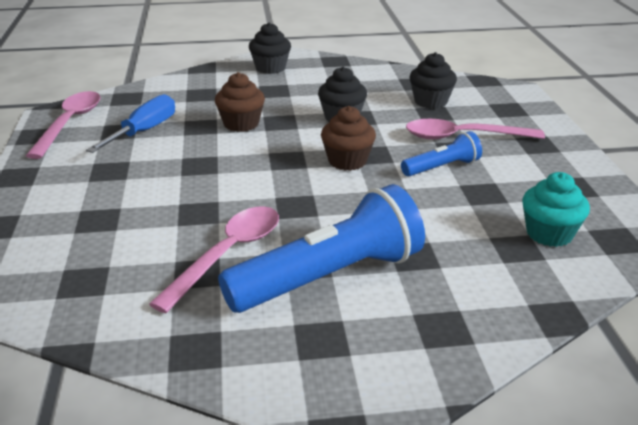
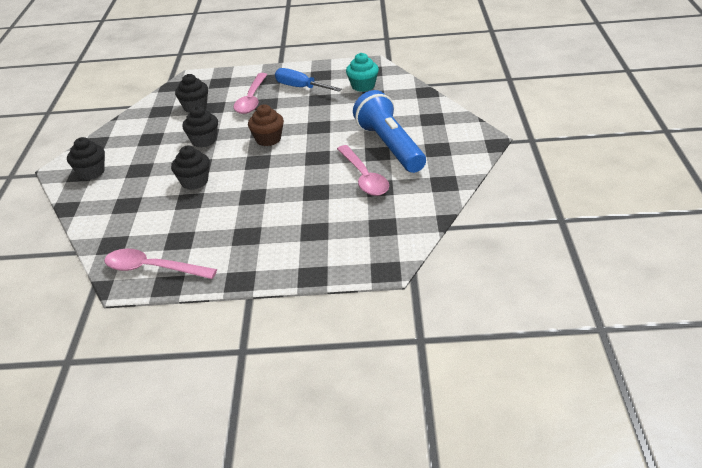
camera: 80 degrees left, 5 degrees up
blue screwdriver [86,94,175,153] -> blue screwdriver moved to [275,68,342,91]
pink spoon [149,206,279,313] -> pink spoon turned 150 degrees counterclockwise [337,145,389,196]
brown cupcake [215,72,265,132] -> black cupcake [171,146,210,190]
blue flashlight [401,131,482,176] -> none

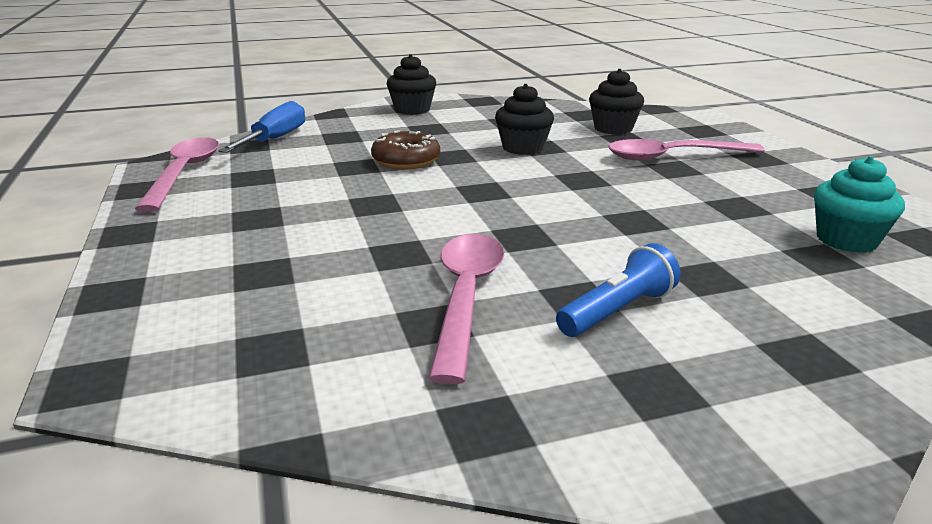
camera: 70 degrees right, 10 degrees down
black cupcake [171,146,210,190] -> brown donut [371,130,440,169]
brown cupcake [248,104,284,146] -> none
blue screwdriver [275,68,342,91] -> blue screwdriver moved to [219,101,305,153]
pink spoon [337,145,389,196] -> pink spoon turned 135 degrees clockwise [428,234,504,384]
blue flashlight [353,90,426,173] -> blue flashlight [556,243,680,337], size x0.51

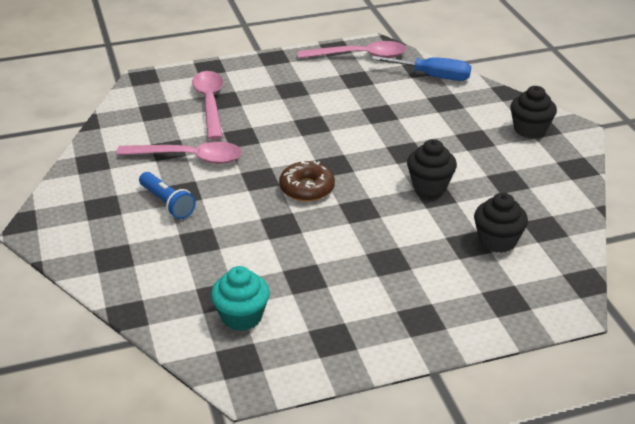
camera: 90 degrees right, 10 degrees up
brown donut [371,130,440,169] -> brown donut moved to [279,160,335,201]
pink spoon [608,139,765,161] -> pink spoon moved to [192,71,223,140]

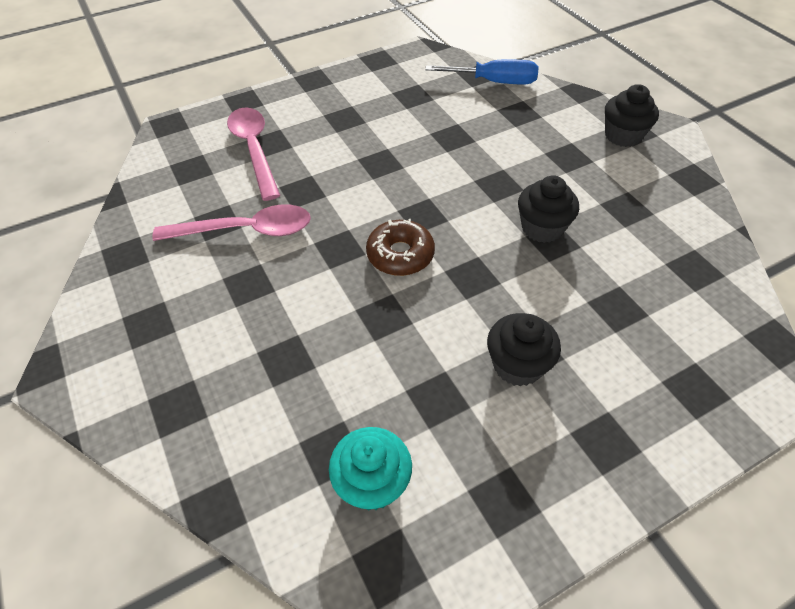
camera: 10 degrees left, 15 degrees up
blue flashlight [139,172,196,219] -> none
pink spoon [298,41,407,59] -> none
black cupcake [474,193,528,253] -> black cupcake moved to [487,313,561,387]

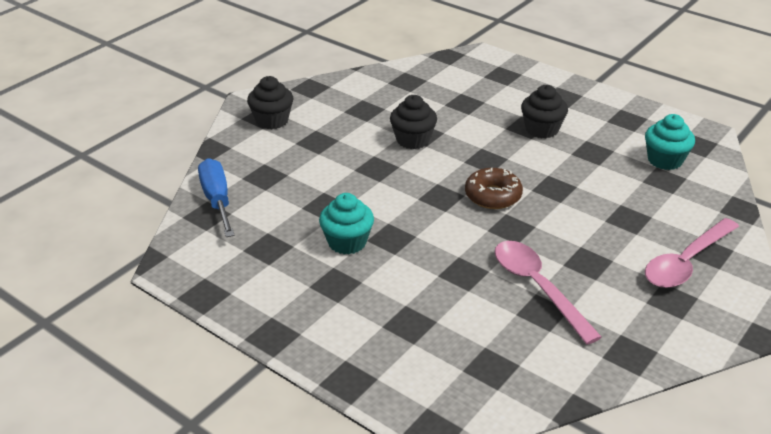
camera: 115 degrees left, 15 degrees down
pink spoon [227,107,280,201] -> pink spoon moved to [645,218,739,288]
none -> turquoise cupcake [319,193,374,255]

